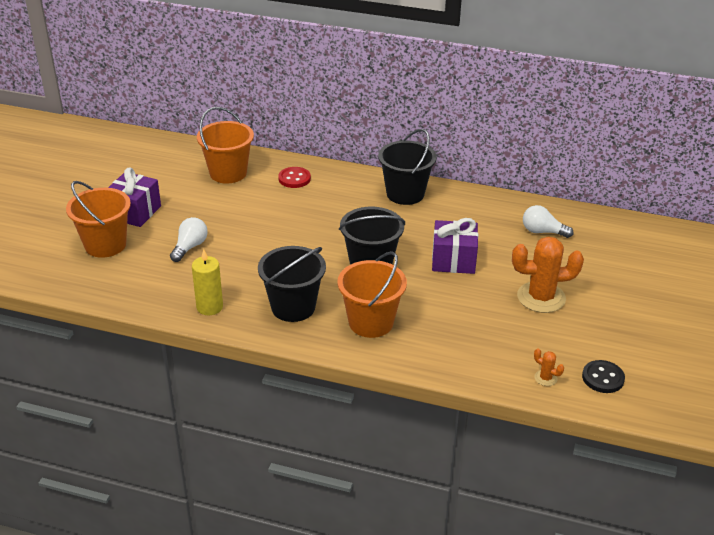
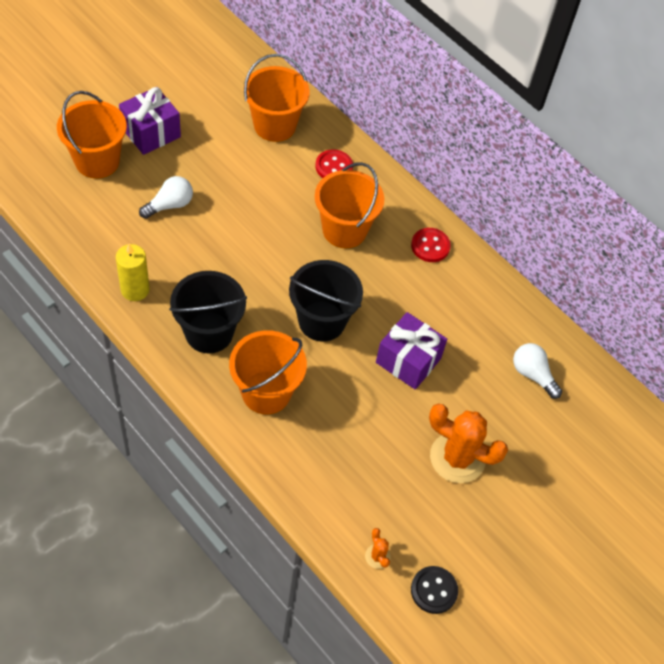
camera: 25 degrees right, 20 degrees up
black bucket [378,129,437,205] -> red button [411,228,451,262]
none -> orange bucket [315,162,384,248]

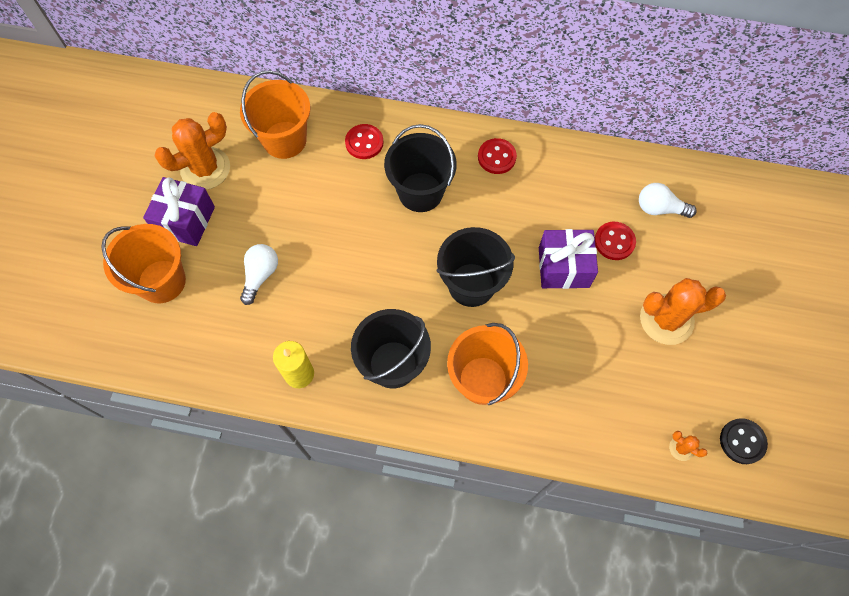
camera: 30 degrees left, 10 degrees up
orange bucket [315,162,384,248] -> black bucket [384,124,457,212]
none -> orange cactus [155,112,230,190]
none -> red button [595,222,636,260]

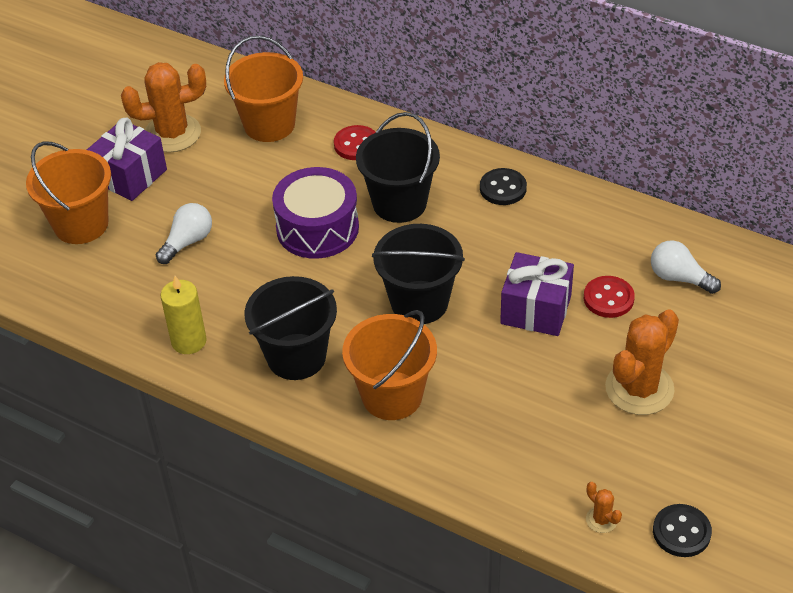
camera: 20 degrees right, 20 degrees down
red button [478,138,517,174] -> black button [480,168,527,205]
orange cactus [640,278,726,345] -> orange cactus turned 60 degrees counterclockwise [605,310,679,415]
none -> purple drum [272,167,359,259]

